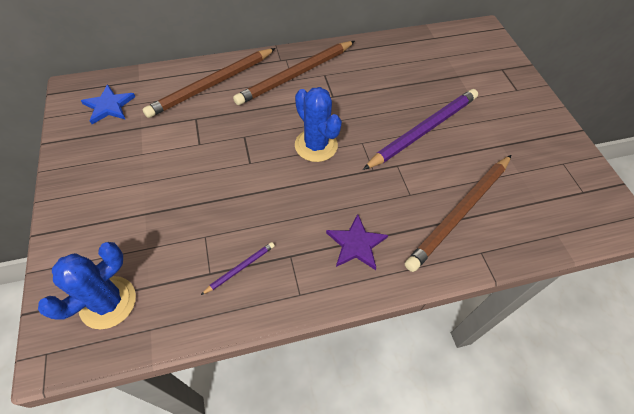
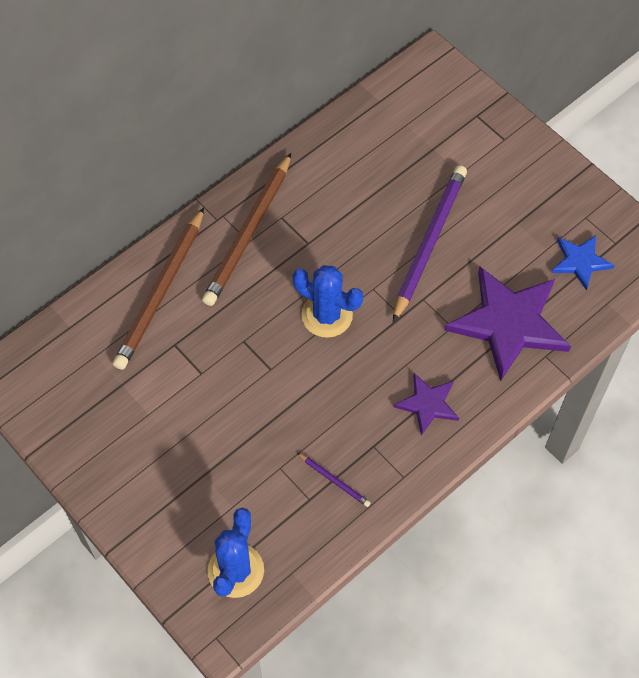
camera: 25 degrees left, 5 degrees up
blue star [81,84,135,124] -> blue star moved to [551,235,615,290]
purple pencil [201,242,275,295] -> purple pencil turned 105 degrees clockwise [297,453,371,507]
brown pencil [405,155,511,272] -> purple star [445,266,571,381]

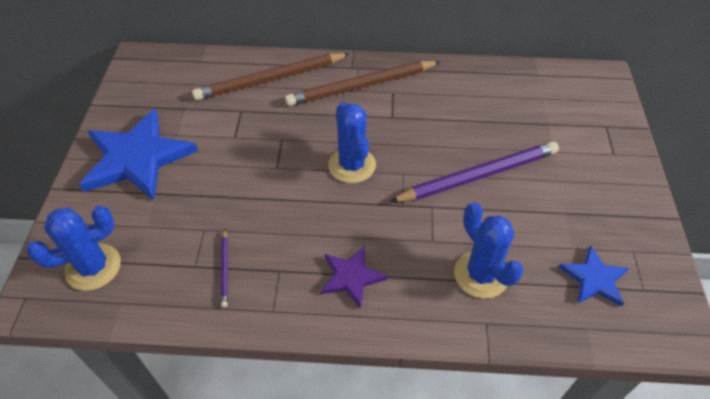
camera: 45 degrees right, 10 degrees down
purple star [445,266,571,381] -> blue cactus [454,202,524,298]
none -> blue star [79,109,198,200]

